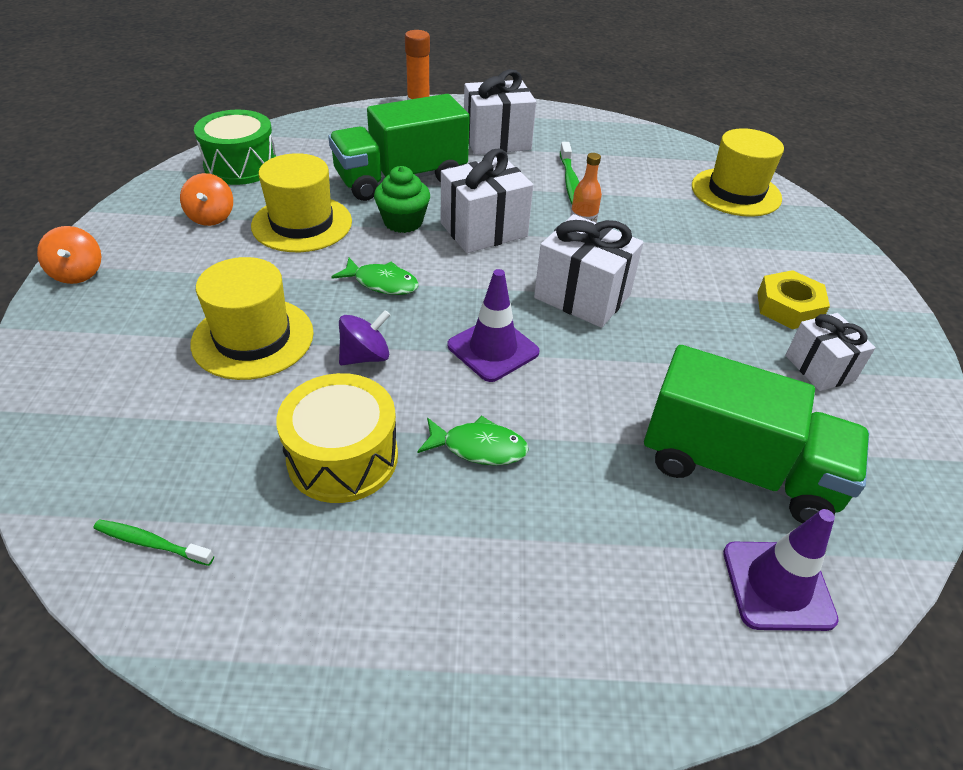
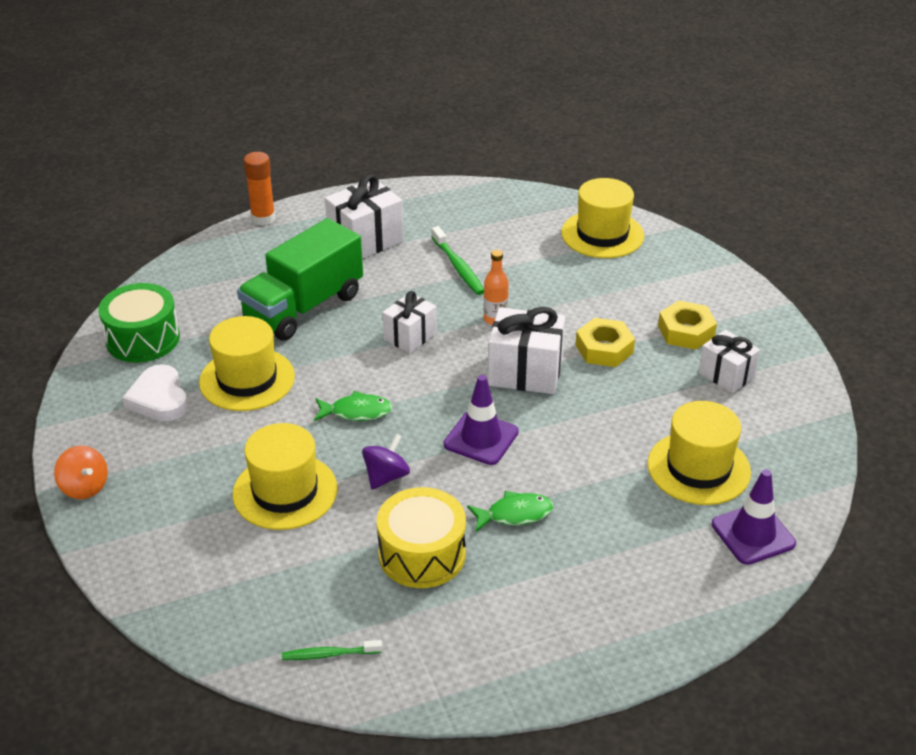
camera: 20 degrees left, 5 degrees down
orange spinning top [180,173,233,226] -> white heart [122,364,188,421]
green cupcake [374,166,430,233] -> none
white gift [441,148,533,253] -> white gift [383,291,437,354], size x0.64
green truck [644,345,869,523] -> yellow hat [648,401,751,505]
none -> yellow nut [576,318,635,367]

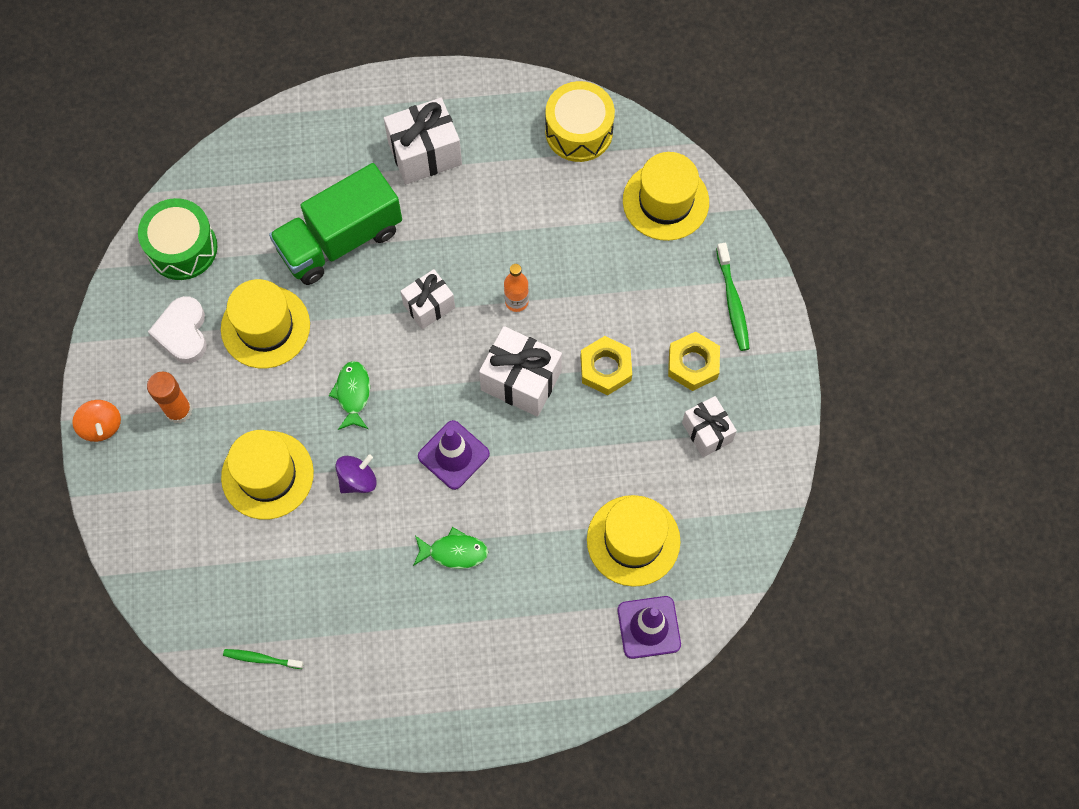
camera: 15 degrees right, 30 degrees up
orange glue stick [244,152,276,225] -> orange glue stick moved to [147,371,192,424]
green fish [314,391,392,421] -> green fish turned 105 degrees counterclockwise [329,361,370,430]
yellow drum [377,487,466,588] -> yellow drum moved to [545,81,615,162]
green toothbrush [431,226,484,295] -> green toothbrush moved to [716,243,750,351]

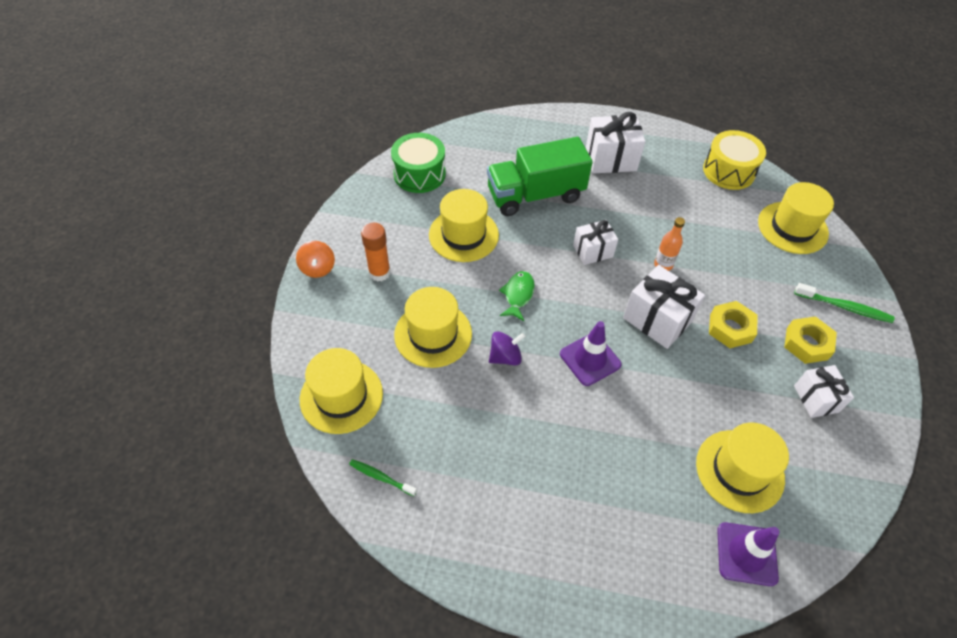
camera: 15 degrees right, 15 degrees down
white heart [148,296,207,363] -> none
green fish [413,527,488,569] -> none
green toothbrush [716,243,750,351] -> green toothbrush turned 75 degrees counterclockwise [794,283,894,323]
none -> yellow hat [300,348,383,434]

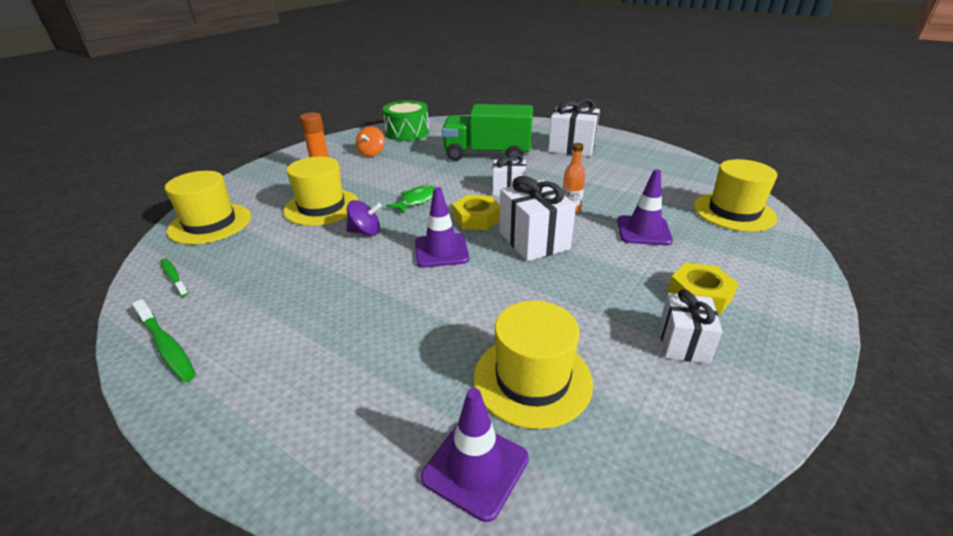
camera: 25 degrees right, 20 degrees down
orange spinning top [296,241,335,278] -> orange spinning top moved to [356,127,385,157]
yellow hat [429,189,499,262] -> none
yellow drum [703,130,766,190] -> none
yellow nut [709,301,758,348] -> yellow nut moved to [453,195,500,230]
green toothbrush [794,283,894,323] -> green toothbrush moved to [132,299,196,382]
none -> purple traffic cone [617,169,673,245]

